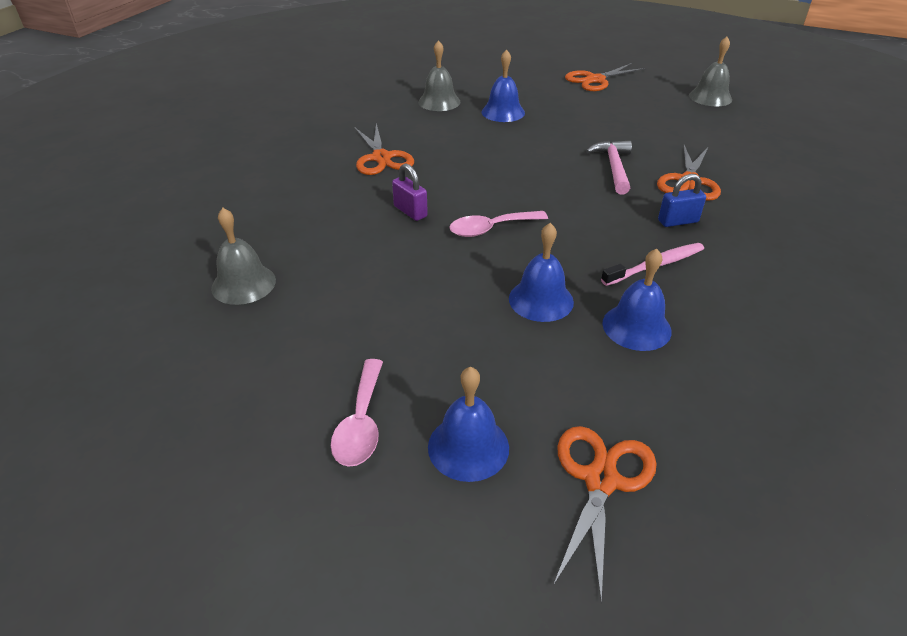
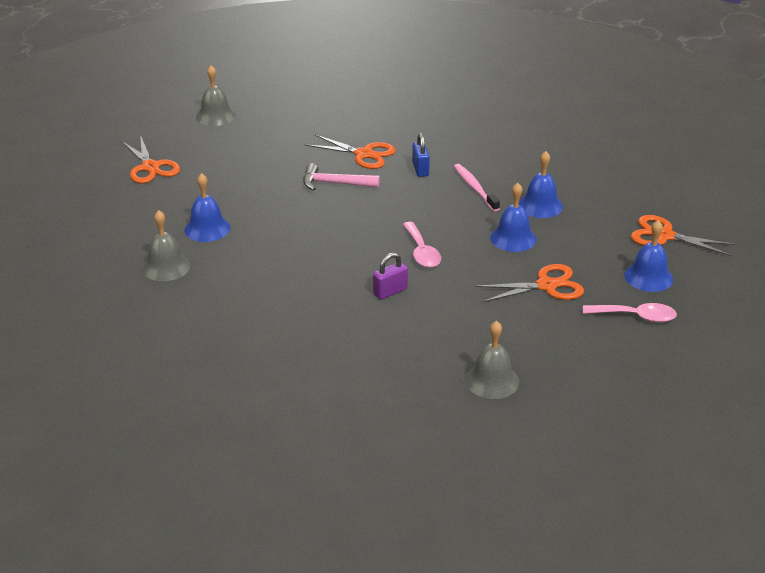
camera: 85 degrees left, 5 degrees down
orange scissors [354,123,414,175] -> orange scissors moved to [474,264,584,302]

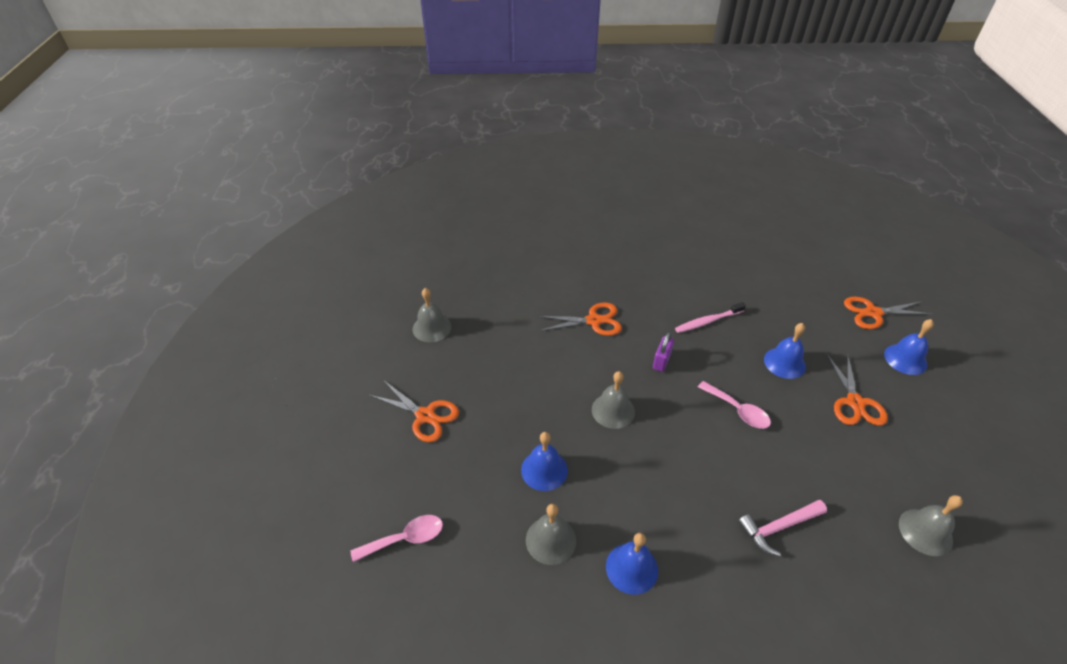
camera: 30 degrees left, 10 degrees up
pink hammer [303,163,380,191] -> pink hammer moved to [738,500,827,556]
purple padlock [373,253,408,300] -> purple padlock moved to [653,332,674,372]
blue padlock [412,133,430,177] -> none
pink toothbrush [454,164,500,212] -> pink toothbrush turned 60 degrees counterclockwise [675,302,746,333]
orange scissors [474,264,584,302] -> orange scissors turned 135 degrees clockwise [827,353,888,426]
blue bell [519,151,563,218] -> blue bell moved to [606,533,658,595]
pink spoon [583,303,677,322] -> pink spoon moved to [351,515,443,562]
none -> grey bell [592,371,635,429]

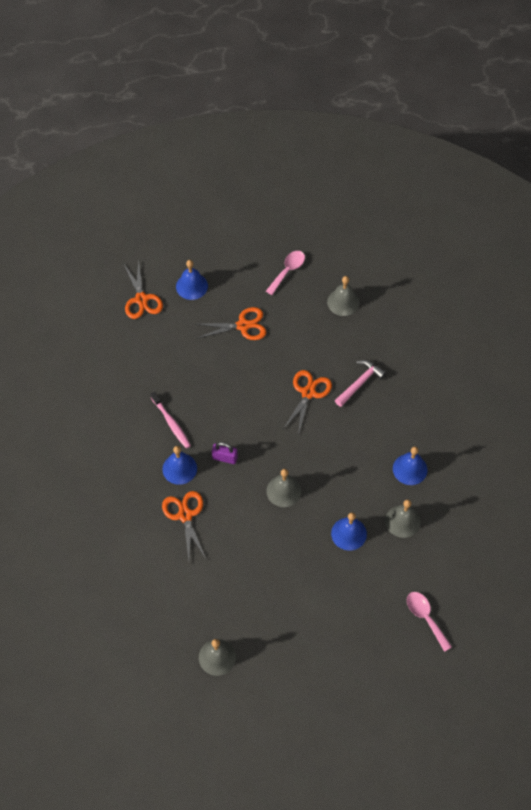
camera: 100 degrees left, 15 degrees up
orange scissors [370,380,459,442] -> orange scissors moved to [283,370,332,436]
pink spoon [698,381,771,429] -> pink spoon moved to [266,251,305,295]
pink hammer [738,500,827,556] -> pink hammer turned 105 degrees counterclockwise [335,360,386,407]
blue bell [764,323,806,379] -> blue bell moved to [162,446,197,485]

